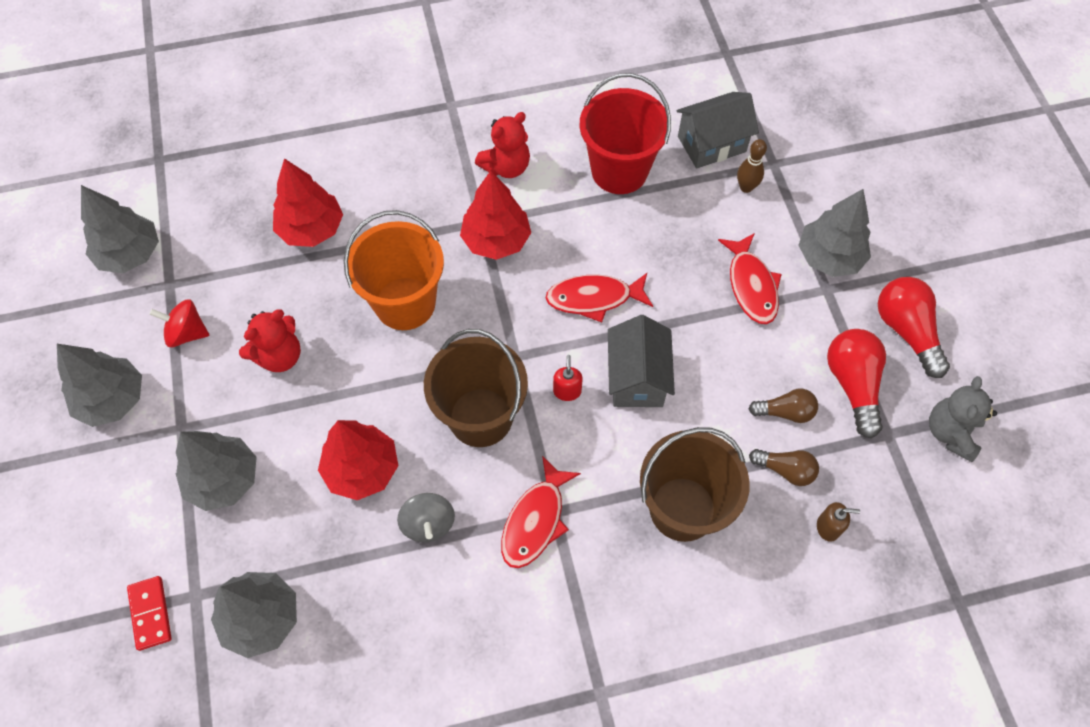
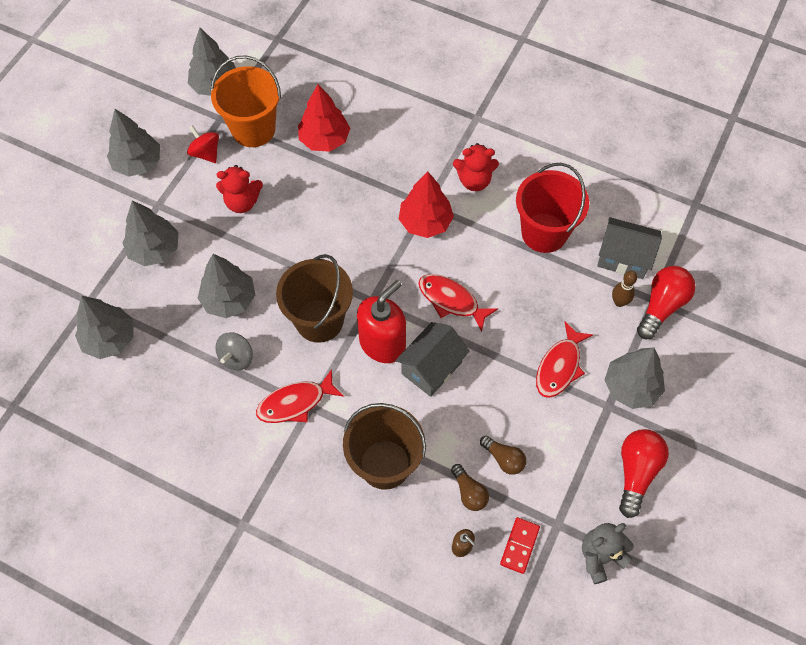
camera: 40 degrees right, 0 degrees up
red domino [127,576,172,651] -> red domino moved to [500,517,540,574]
red tree [318,420,398,500] -> grey tree [198,254,255,318]
orange bucket [344,210,444,330] -> orange bucket moved to [211,55,281,147]
red soap dispenser [553,355,583,401] -> red soap dispenser [357,280,406,363], size x2.34
red light bulb [827,329,886,438] -> red light bulb moved to [637,266,696,339]

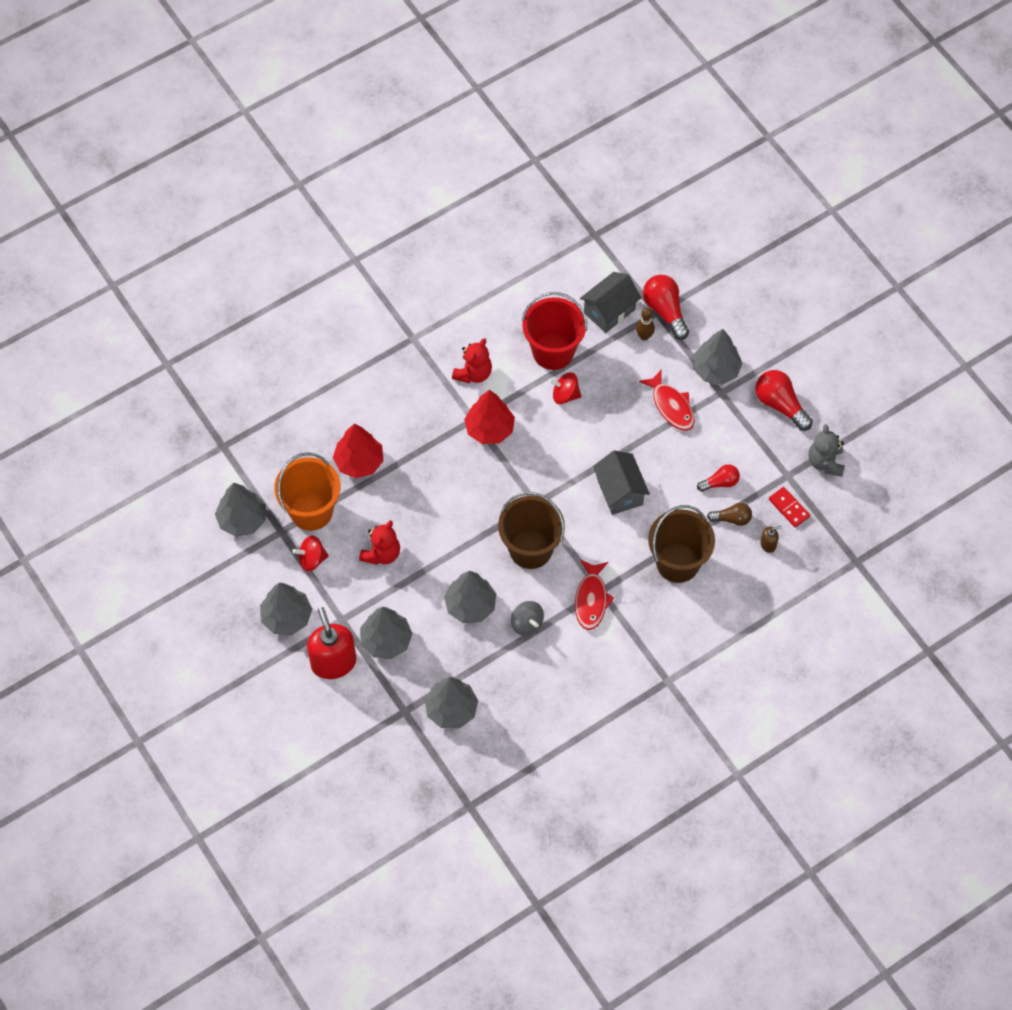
camera: 60 degrees left, 0 degrees up
red soap dispenser [357,280,406,363] -> red soap dispenser moved to [307,607,356,679]
red fish [418,274,498,332] -> none
brown light bulb [480,436,526,475] -> red light bulb [697,464,740,492]
none -> red spinning top [549,372,581,404]

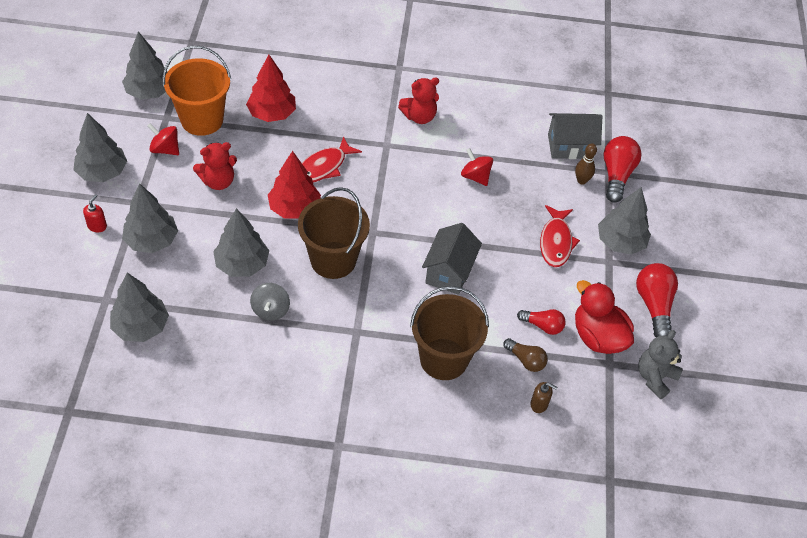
camera: 35 degrees right, 10 degrees down
red soap dispenser [307,607,356,679] -> red soap dispenser [83,194,107,232], size x0.43
red tree [464,390,515,444] -> red tree moved to [268,151,321,219]
red bucket [522,292,587,370] -> none
red fish [575,560,614,630] -> red fish moved to [302,136,362,182]
red domino [769,487,810,527] -> none
none -> red duck [575,280,634,354]

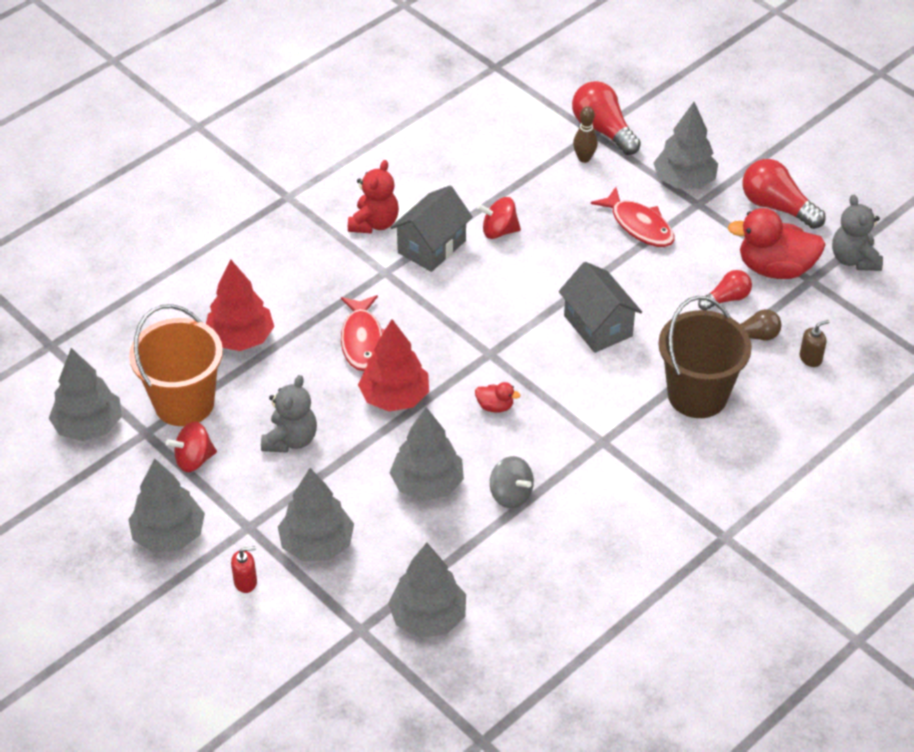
camera: 45 degrees left, 5 degrees down
red soap dispenser [83,194,107,232] -> red soap dispenser turned 105 degrees clockwise [231,546,257,593]
red teddy bear [193,142,237,190] -> grey teddy bear [261,375,317,453]
brown bucket [298,187,370,279] -> red duck [475,382,521,413]
grey house [548,113,602,159] -> grey house moved to [390,185,473,272]

